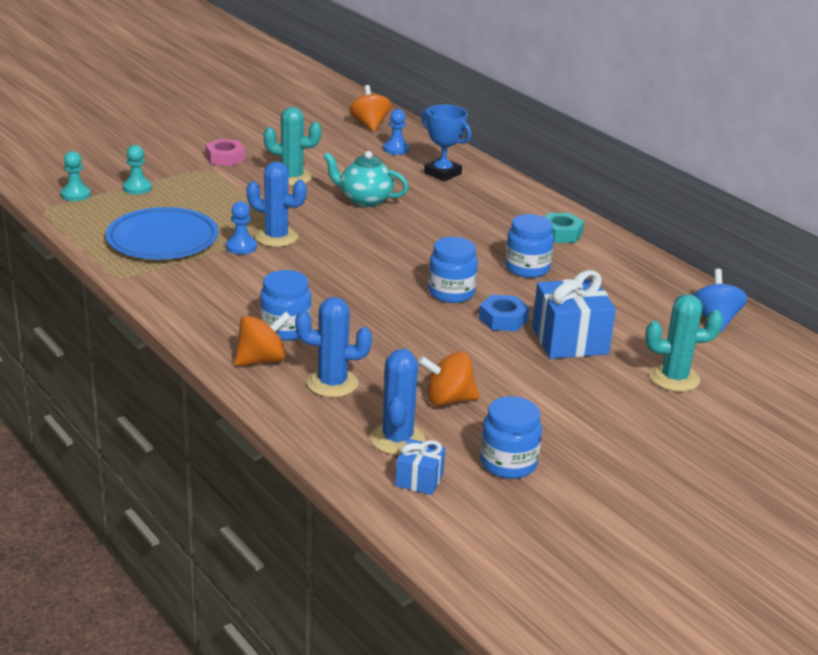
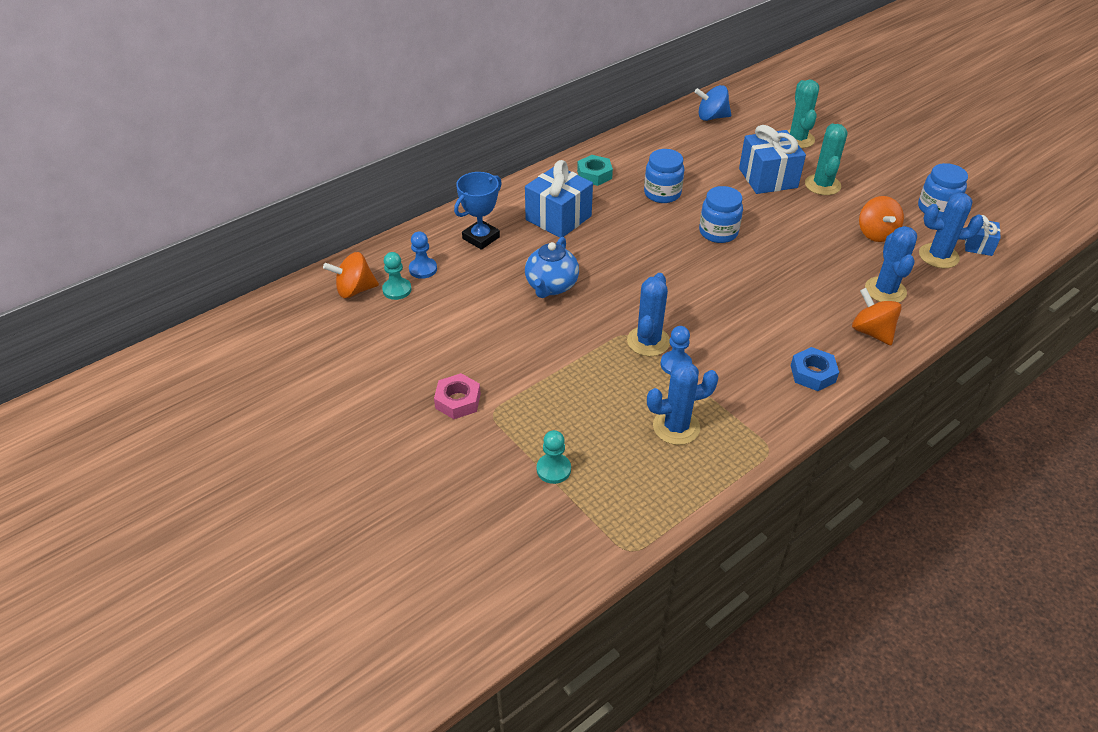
camera: 90 degrees left, 15 degrees up
turquoise pawn [61,151,91,201] -> turquoise pawn moved to [382,252,411,300]
blue plate [106,207,218,259] -> blue cactus [647,361,719,445]
blue jar [260,270,312,341] -> none
turquoise cactus [264,107,321,186] -> turquoise cactus moved to [805,124,847,195]
turquoise teapot [323,151,409,207] -> blue teapot [525,237,579,298]
blue nut [479,295,529,331] -> blue nut moved to [791,347,839,391]
none -> blue gift [525,160,593,238]

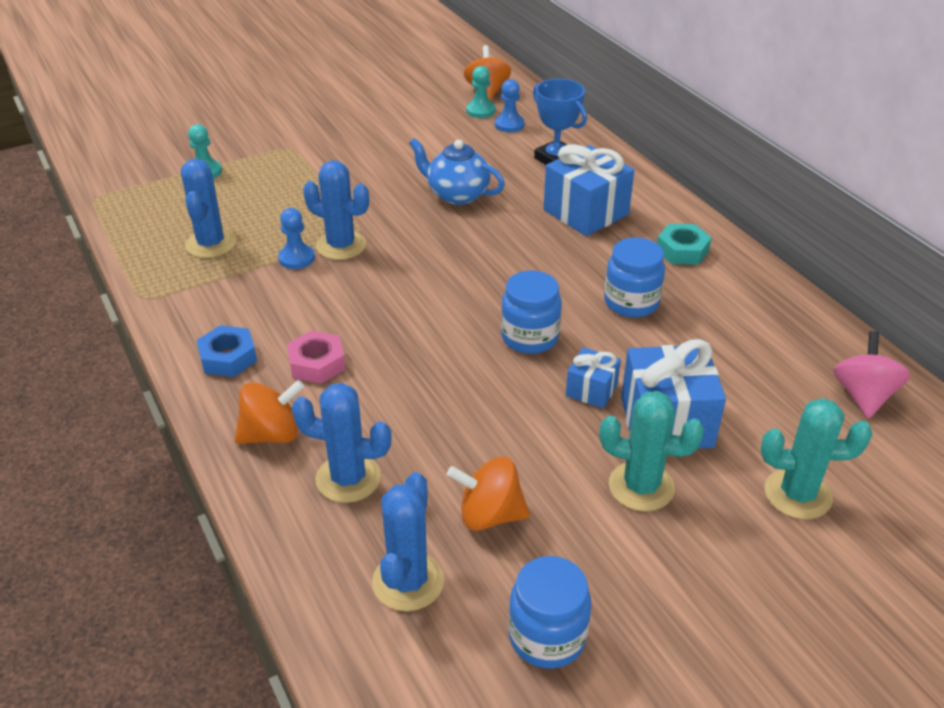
camera: 100 degrees right, 5 degrees down
pink nut [434,373,481,419] -> pink nut moved to [287,330,346,384]
blue spinning top [695,85,731,121] -> pink spinning top [833,331,910,418]
blue gift [965,215,1001,256] -> blue gift moved to [566,347,621,408]

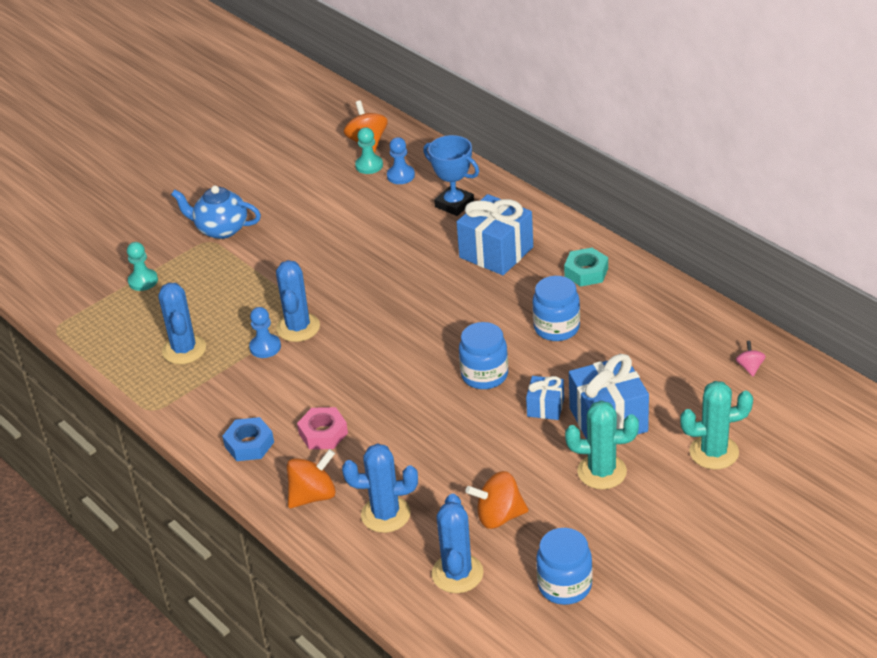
camera: 10 degrees left, 0 degrees up
blue cactus [303,160,369,260] -> blue cactus turned 75 degrees clockwise [276,260,320,342]
blue teapot [409,138,505,205] -> blue teapot moved to [171,186,261,239]
pink spinning top [833,331,910,418] -> pink spinning top [736,341,766,376], size x0.54

